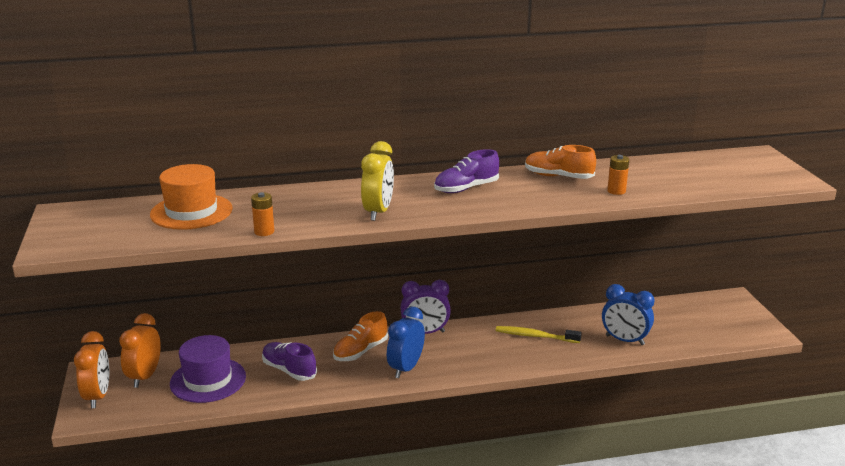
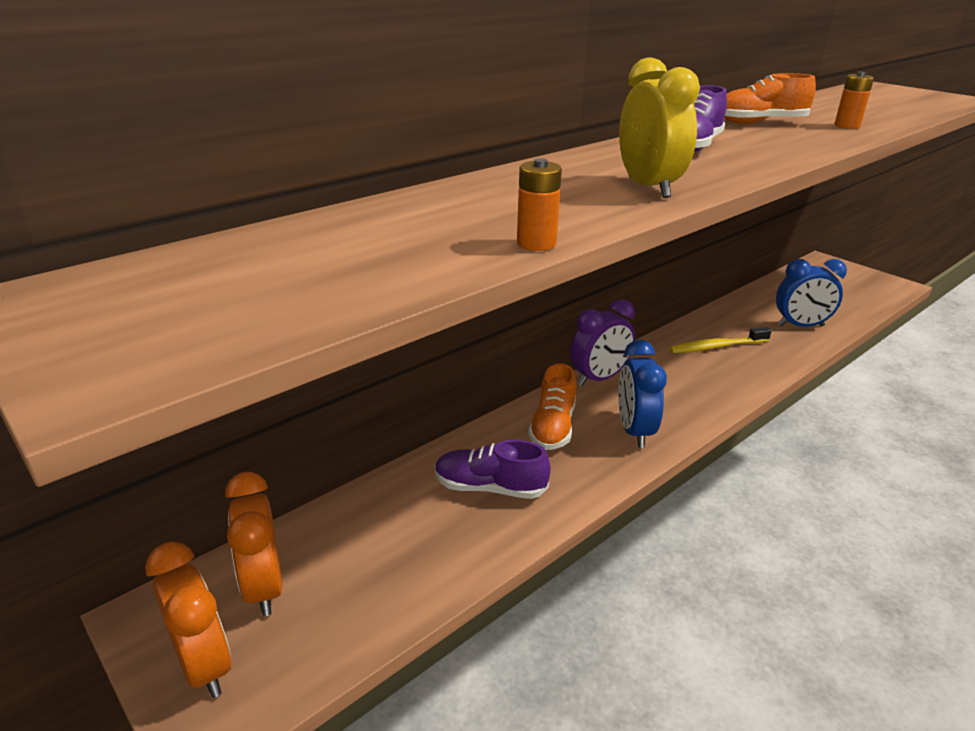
camera: 30 degrees left, 5 degrees up
orange hat [150,164,233,230] -> none
purple hat [170,335,246,403] -> none

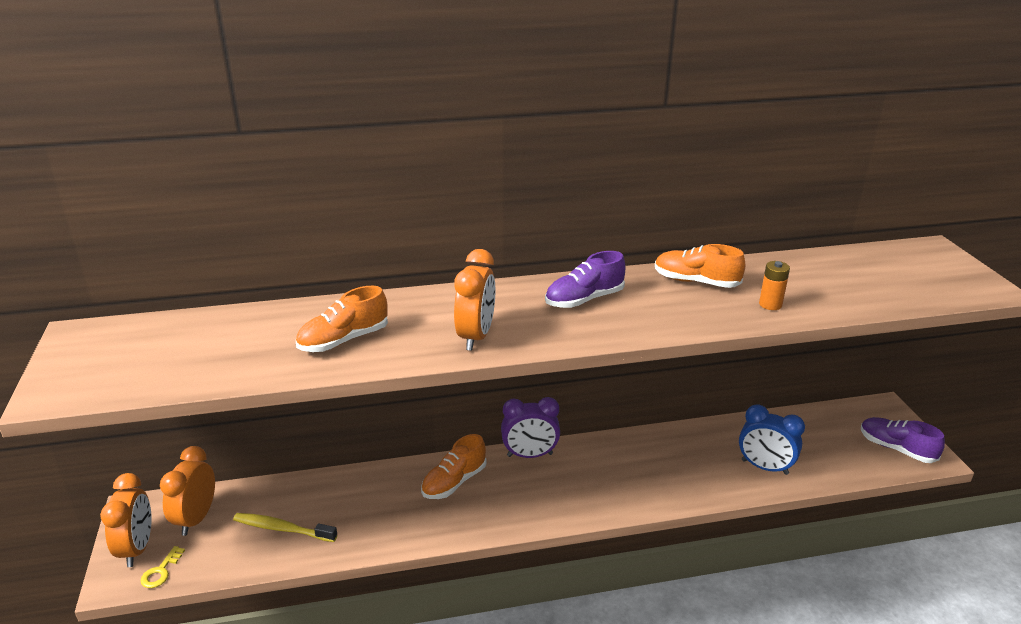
camera: 30 degrees right, 0 degrees up
purple shoe [435,440,551,499] -> purple shoe moved to [861,417,945,463]
orange battery [517,158,562,251] -> none
blue clock [618,339,667,448] -> none
yellow clock [619,57,700,198] -> orange clock [454,249,496,351]
yellow toothbrush [669,327,771,353] -> yellow toothbrush moved to [233,513,337,542]
none -> yellow key [140,546,185,588]
none -> orange shoe [296,286,388,352]

